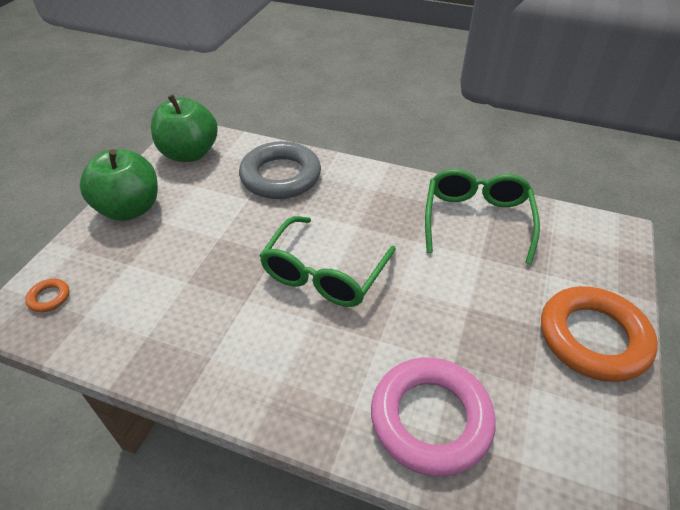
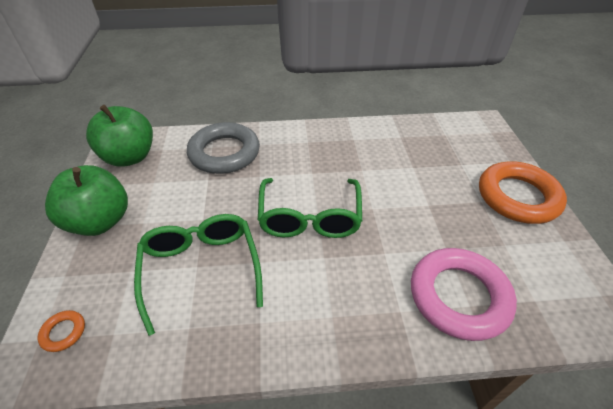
camera: 25 degrees left, 0 degrees up
green glasses [425,169,540,264] -> green glasses moved to [134,214,263,336]

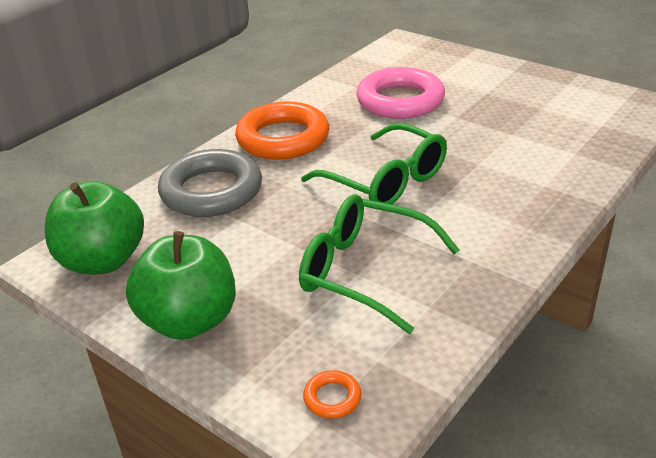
camera: 45 degrees left, 10 degrees down
pink ring [411,248,517,341] -> pink ring moved to [356,67,445,119]
orange ring [479,161,567,224] -> orange ring moved to [235,102,329,160]

